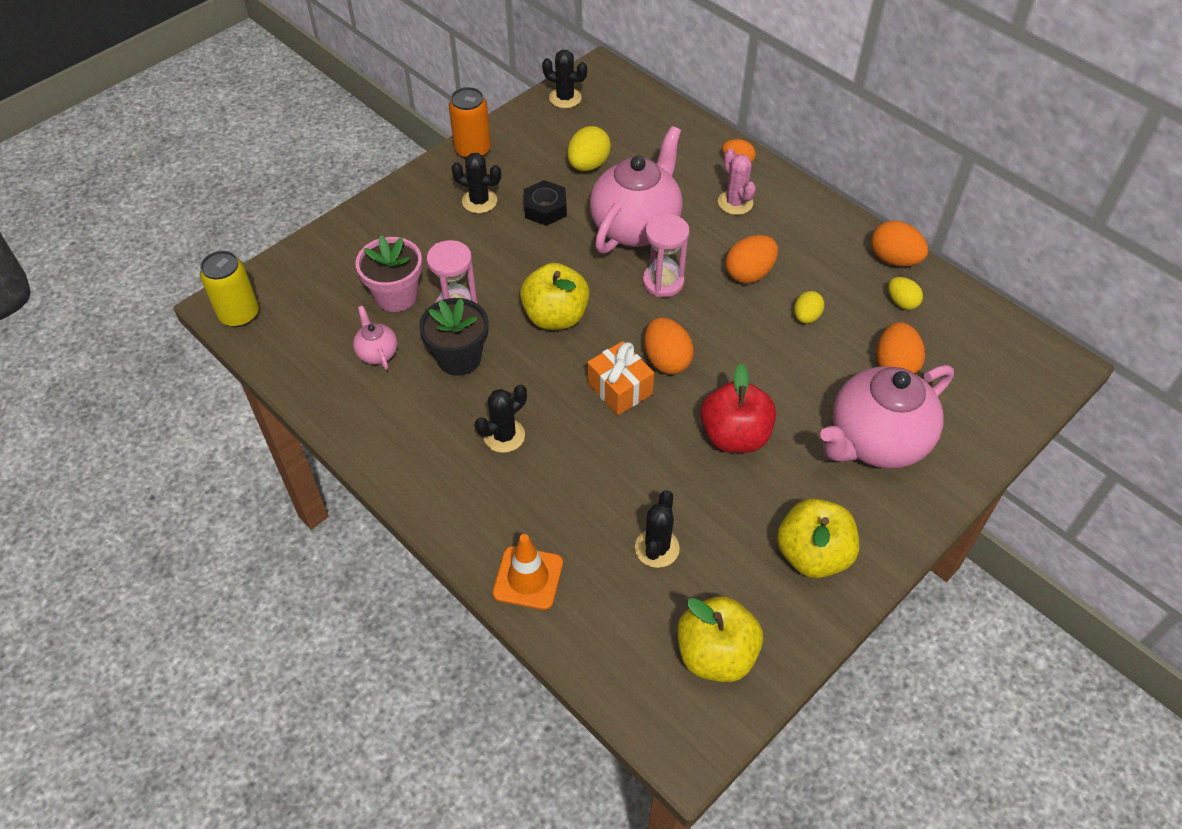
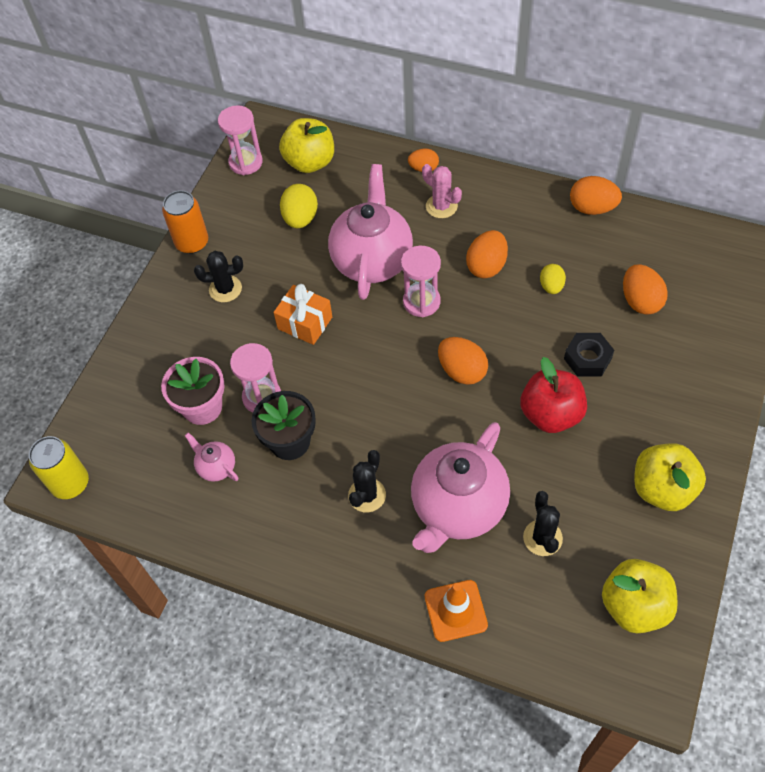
camera: 20 degrees left, 5 degrees up
yellow apple [520,263,589,330] -> yellow apple moved to [279,118,334,173]
black nut [524,180,567,226] -> black nut moved to [564,333,614,377]
black cactus [542,50,587,108] -> pink hourglass [218,105,263,175]
orange gift [587,341,654,415] -> orange gift moved to [273,284,332,345]
pink teapot [820,365,954,469] -> pink teapot moved to [411,422,510,553]
yellow egg [888,277,923,310] -> none

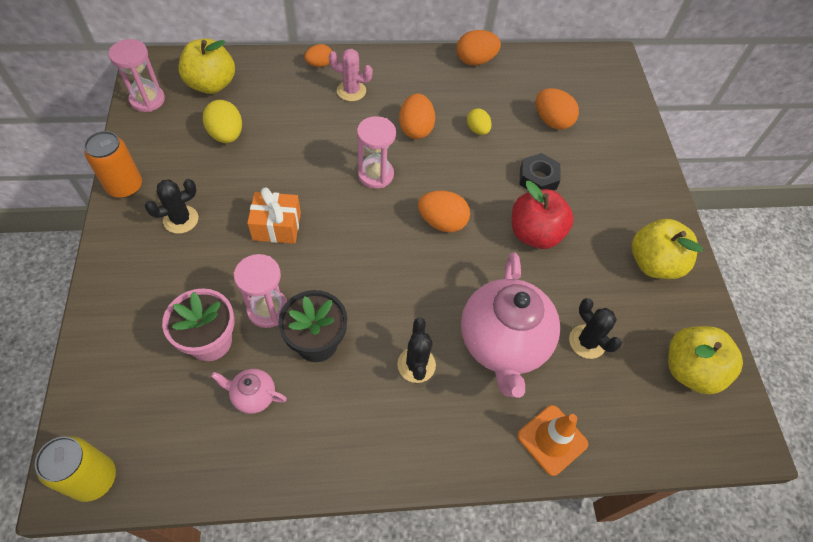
camera: 35 degrees left, 0 degrees up
pink teapot [328,164,413,300] -> none

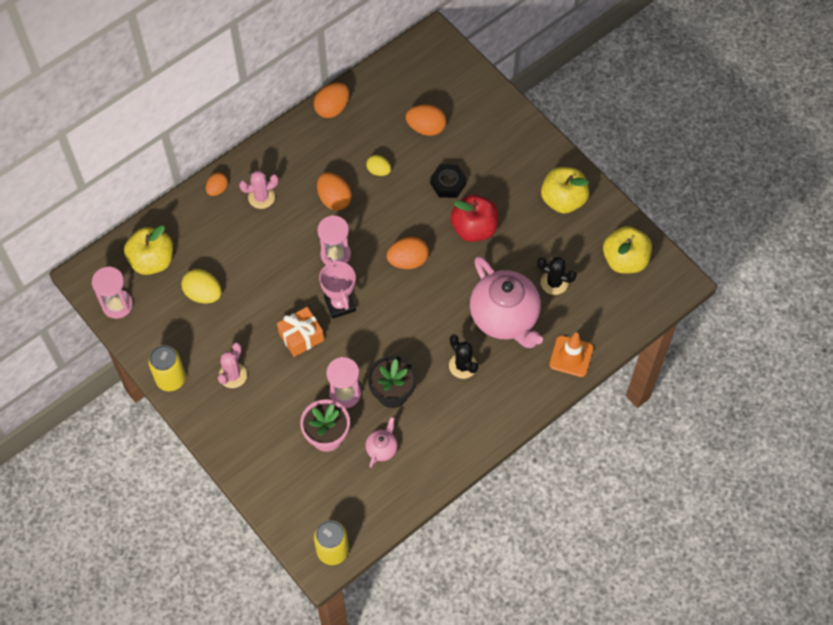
camera: 30 degrees left, 5 degrees up
orange can [84,131,142,198] -> yellow can [148,345,186,391]
black cactus [145,179,198,234] -> pink cactus [218,343,247,388]
pink teapot [211,369,287,414] -> pink teapot turned 135 degrees clockwise [365,417,398,468]
none -> pink trophy [319,257,356,319]

